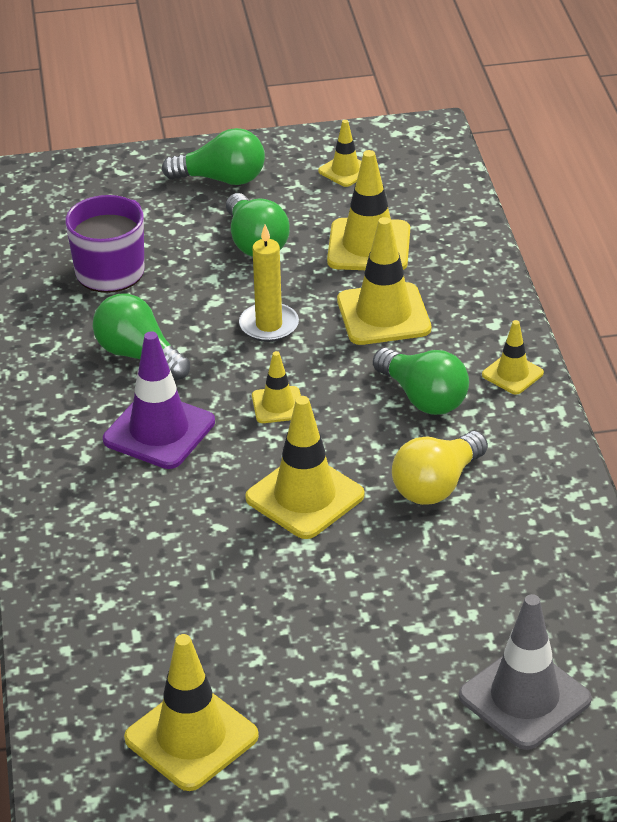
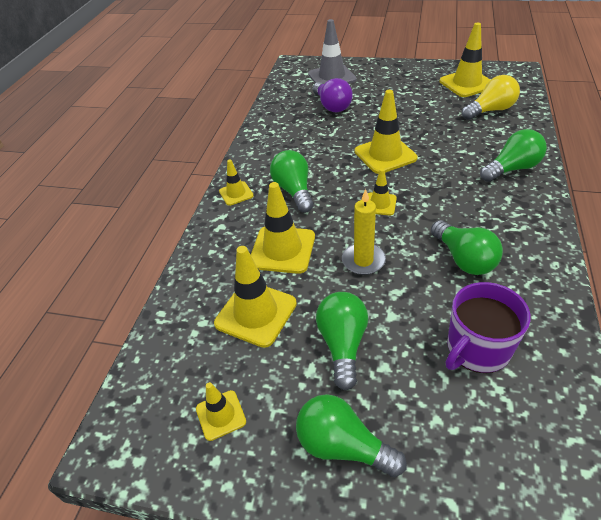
camera: 155 degrees left, 5 degrees up
purple traffic cone [103,331,215,469] -> none
yellow light bulb [392,431,488,505] -> yellow light bulb moved to [462,75,520,120]
none -> purple light bulb [313,78,353,112]
none -> green light bulb [480,129,547,182]

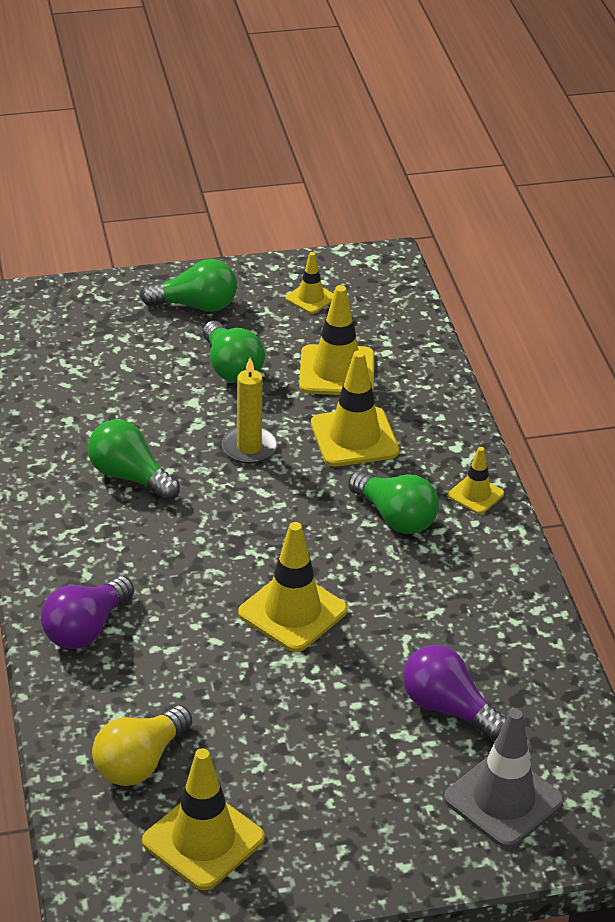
camera: 150 degrees right, 5 degrees down
yellow traffic cone [368,169,397,215] -> none
purple mug [446,282,531,373] -> none
green light bulb [480,129,547,182] -> purple light bulb [41,576,134,649]

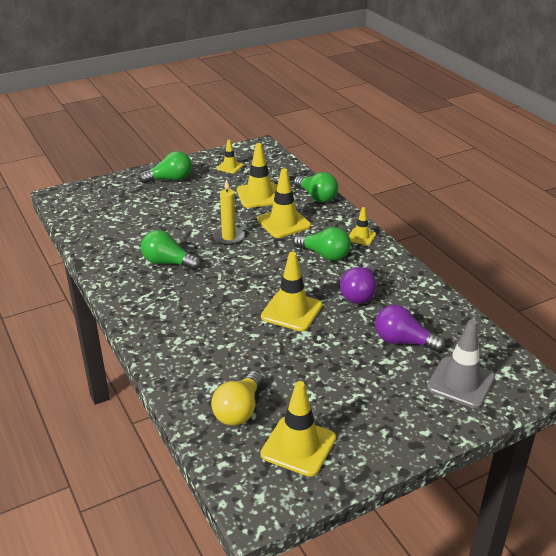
camera: 15 degrees left, 5 degrees down
purple light bulb [41,576,134,649] -> purple light bulb moved to [340,263,377,304]
green light bulb [203,321,265,383] -> green light bulb moved to [294,172,338,203]

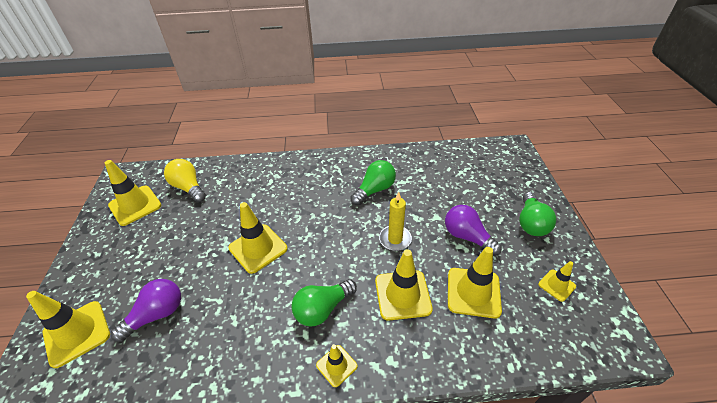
camera: 115 degrees right, 10 degrees up
green light bulb [294,172,338,203] -> none
purple light bulb [340,263,377,304] -> purple light bulb moved to [445,205,502,256]
grey traffic cone [427,320,495,408] -> yellow traffic cone [26,291,110,368]

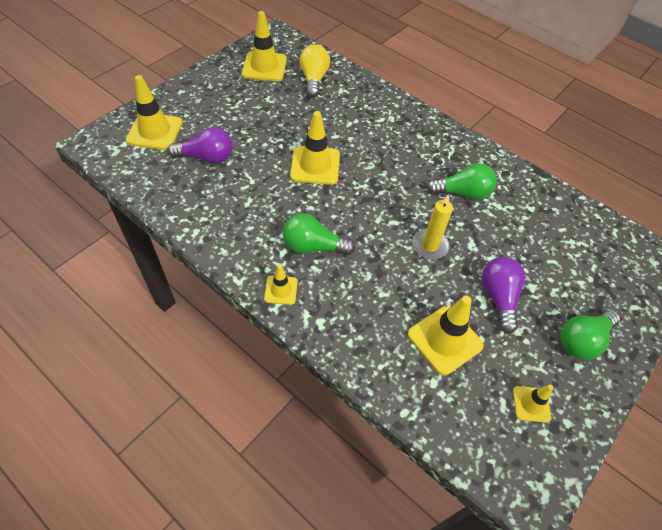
camera: 40 degrees right, 10 degrees up
yellow traffic cone [375,249,433,321] -> none

